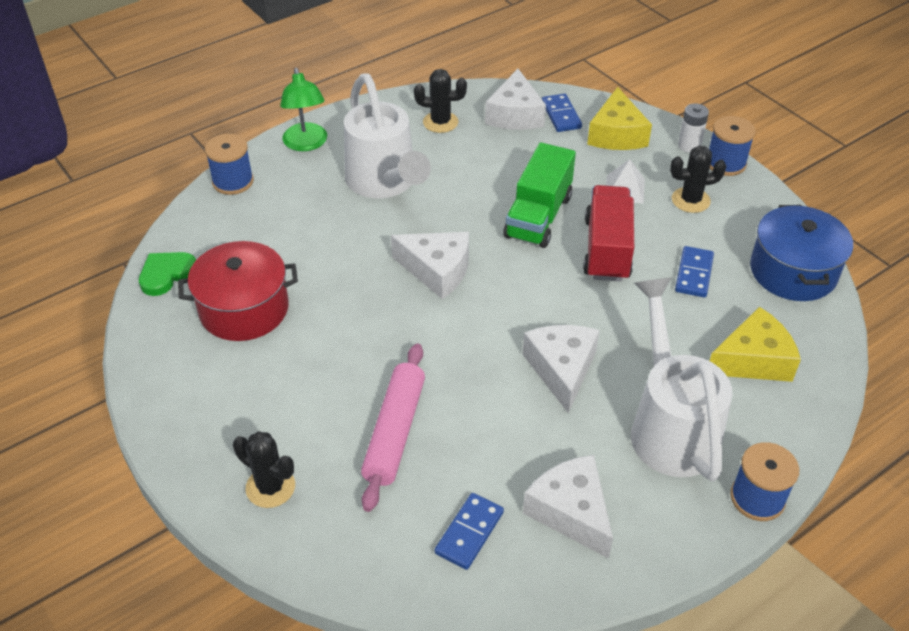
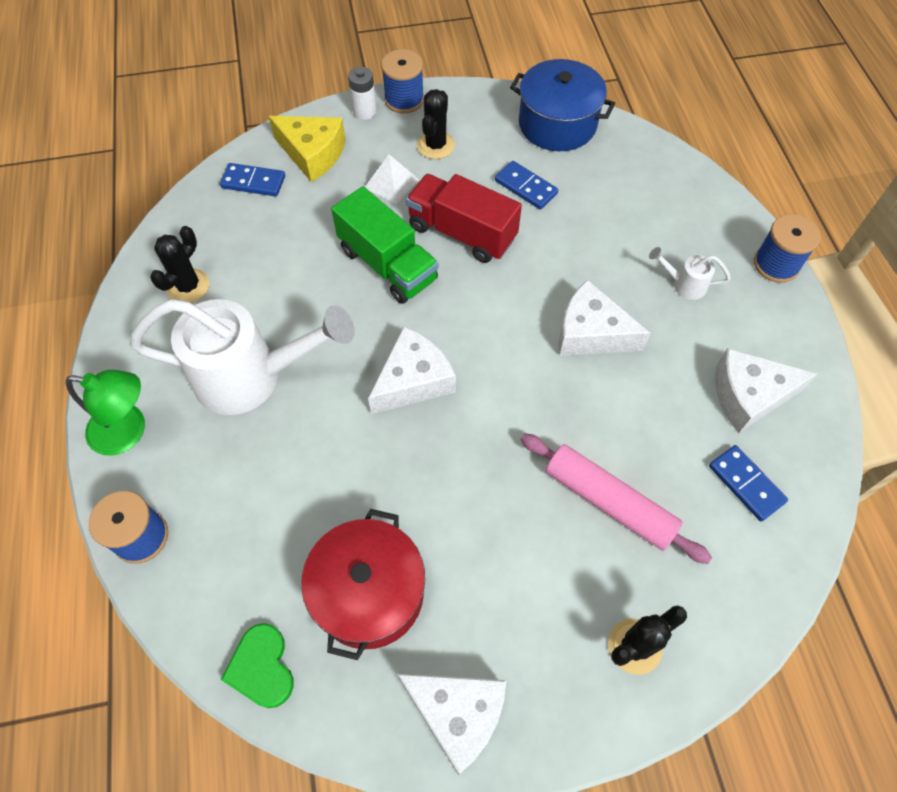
camera: 65 degrees left, 15 degrees up
white cheese [485,69,546,130] -> white cheese moved to [397,674,506,775]
white watering can [631,278,732,481] -> white watering can [649,247,731,300], size x0.41
yellow cheese [710,307,801,382] -> none

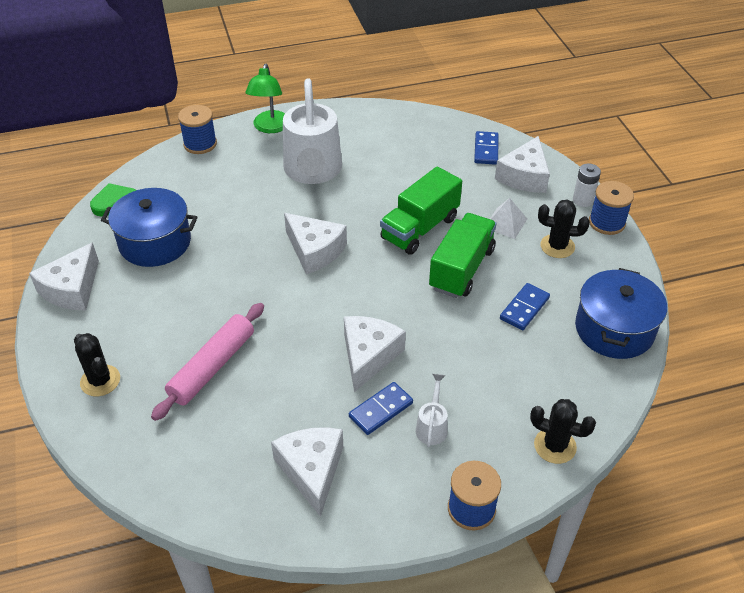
camera: 85 degrees right, 15 degrees down
black cactus [150,226,210,303] -> black cactus moved to [530,399,596,464]
yellow cheese [268,116,346,182] -> white cheese [495,136,550,193]
red pot [301,509,425,660] -> blue pot [101,188,197,267]
red truck [406,174,522,263] -> green truck [429,213,497,298]
blue domino [709,445,788,521] -> blue domino moved to [349,382,413,435]

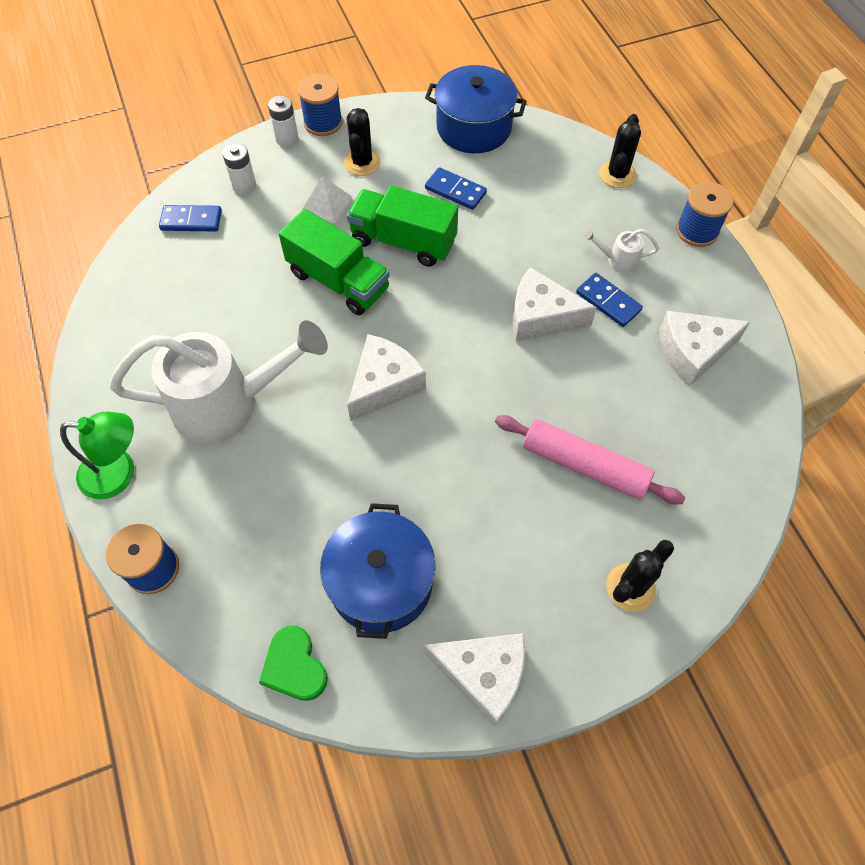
camera: 95 degrees left, 15 degrees up
white cheese [495,136,550,193] -> white battery [222,143,256,195]

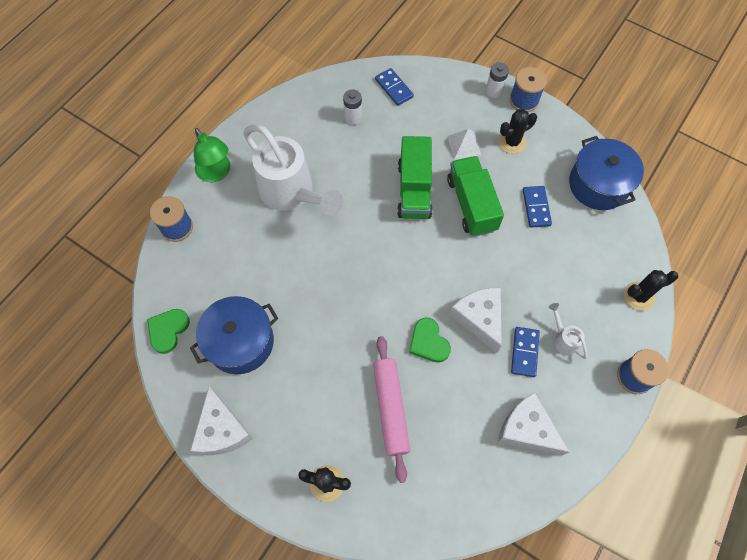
camera: 55 degrees right, 5 degrees up
white battery [222,143,256,195] -> white battery moved to [343,89,362,125]
white cheese [347,334,426,421] -> none
none -> green heart [409,318,451,363]

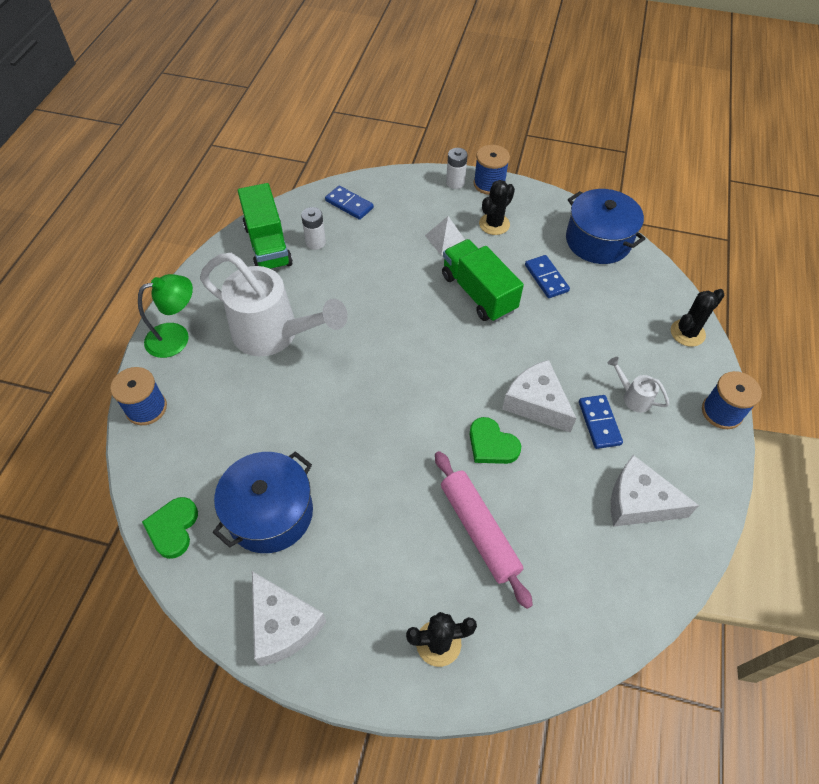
camera: 20 degrees left, 10 degrees down
green lamp [194,128,230,182] -> green lamp turned 60 degrees counterclockwise [138,274,193,358]
green truck [397,136,432,219] -> green truck moved to [238,183,293,269]

